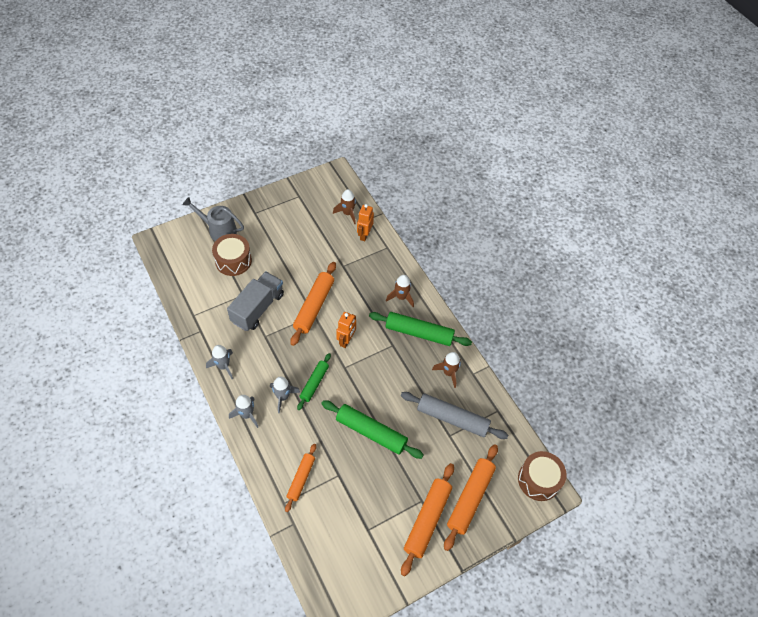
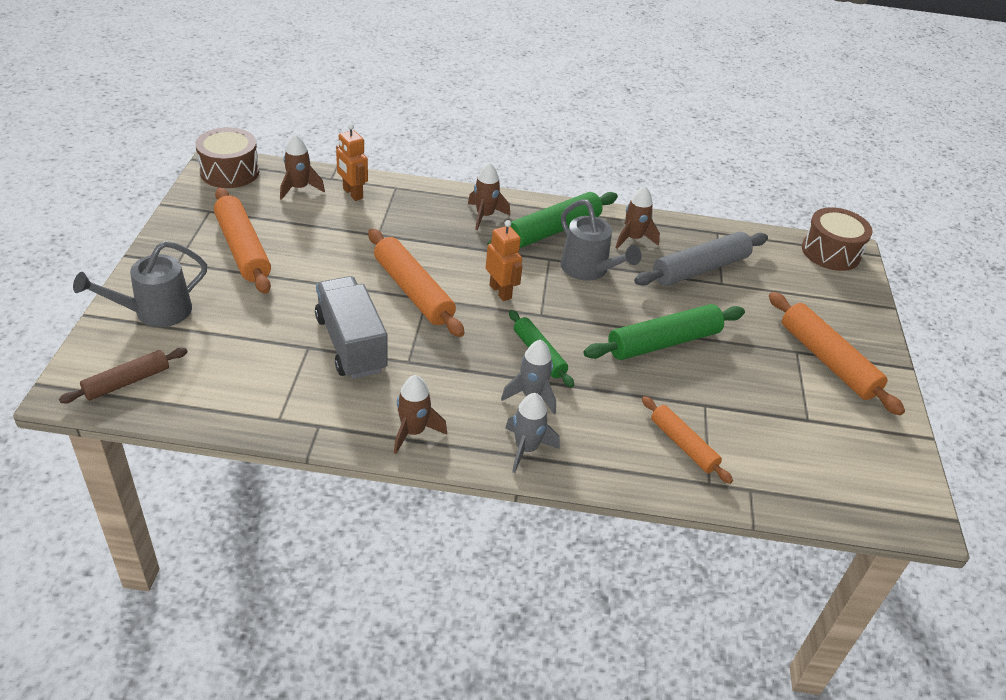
camera: 55 degrees left, 15 degrees down
grey rocket [206,345,233,379] -> brown rocket [394,375,447,454]
brown drum [212,234,252,276] -> brown drum moved to [195,127,259,188]
orange rolling pin [444,444,498,551] -> orange rolling pin moved to [214,188,271,294]
none -> brown rolling pin [59,348,188,403]
none -> grey watering can [561,200,642,281]

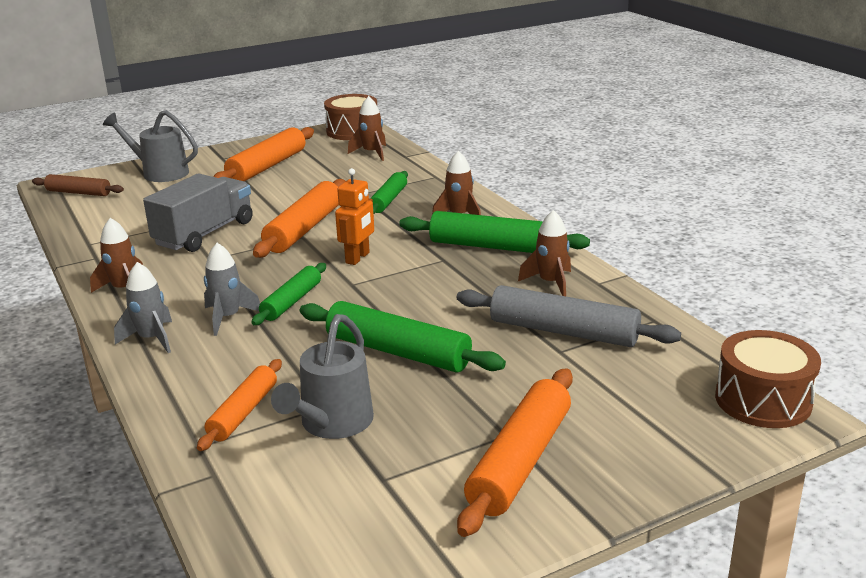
camera: 60 degrees right, 15 degrees down
orange robot [336,124,368,201] -> none
grey watering can [561,200,642,281] -> grey watering can moved to [271,314,374,439]
none -> green rolling pin [370,171,408,214]

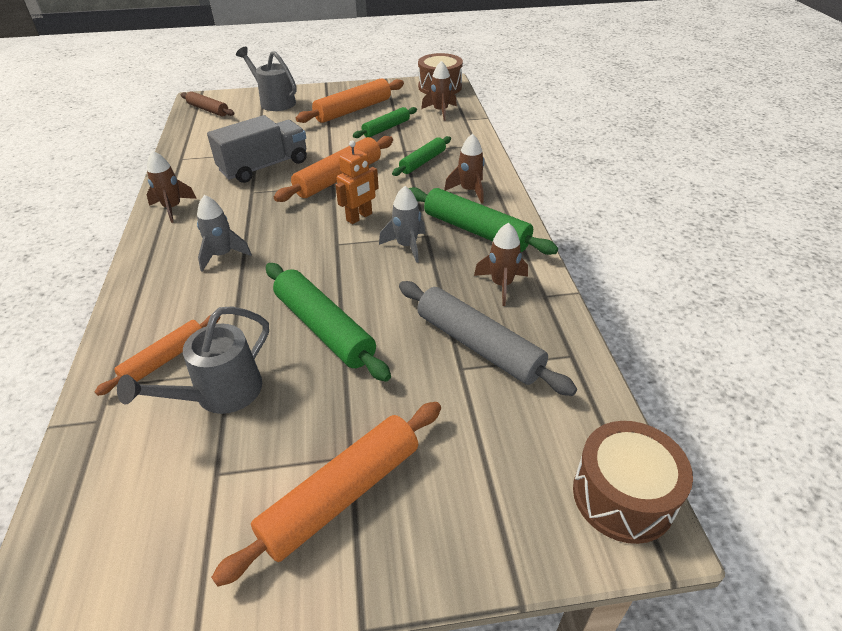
camera: 20 degrees right, 15 degrees up
grey rocket [114,262,172,353] -> grey rocket moved to [379,186,425,263]
green rolling pin [251,263,326,325] -> green rolling pin moved to [353,107,417,138]

